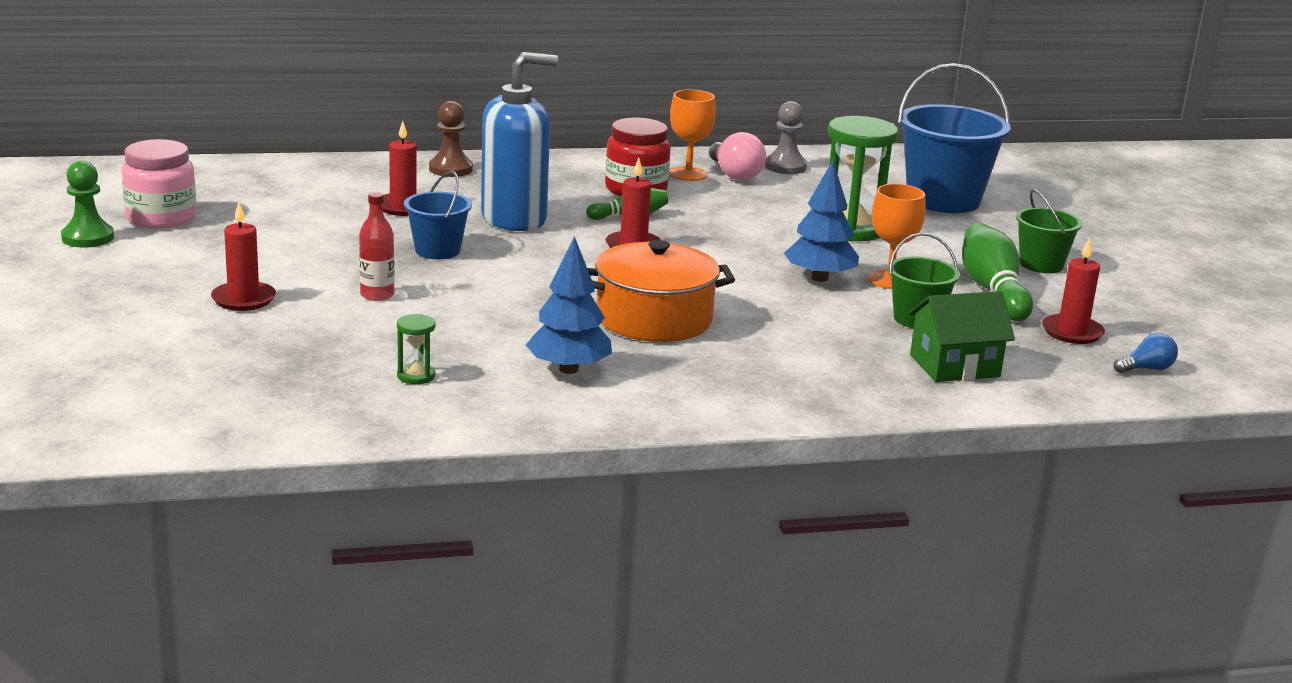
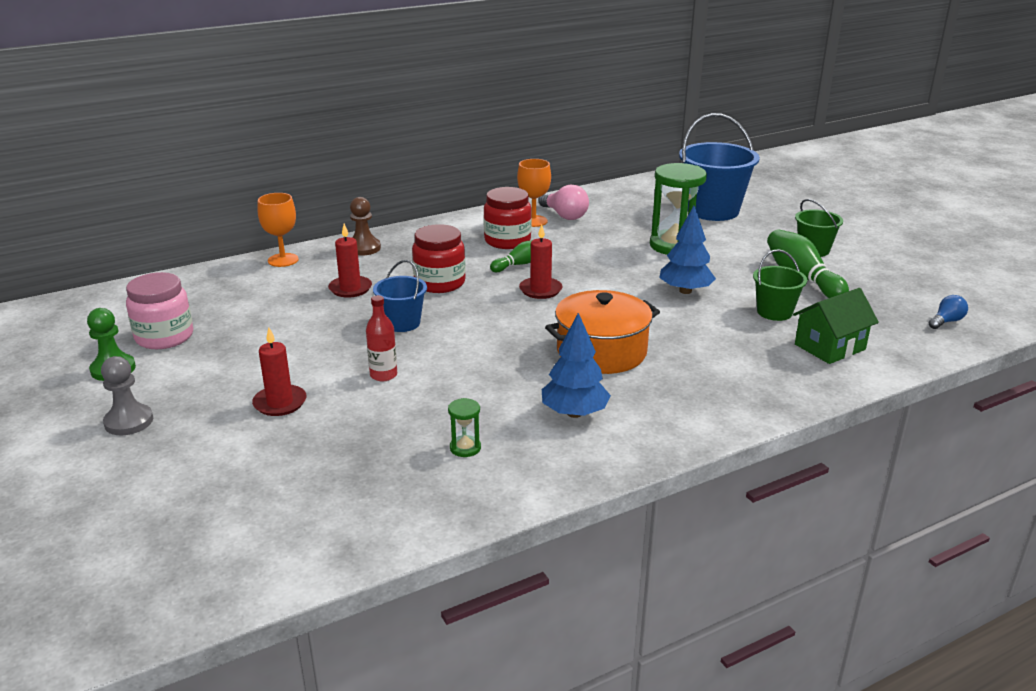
camera: 15 degrees left, 5 degrees up
blue soap dispenser [481,52,558,231] -> red jar [412,224,466,293]
grey pawn [765,101,807,174] -> grey pawn moved to [101,356,153,435]
orange goblet [868,184,926,289] -> orange goblet moved to [257,193,299,267]
red candle [1042,238,1105,344] -> none

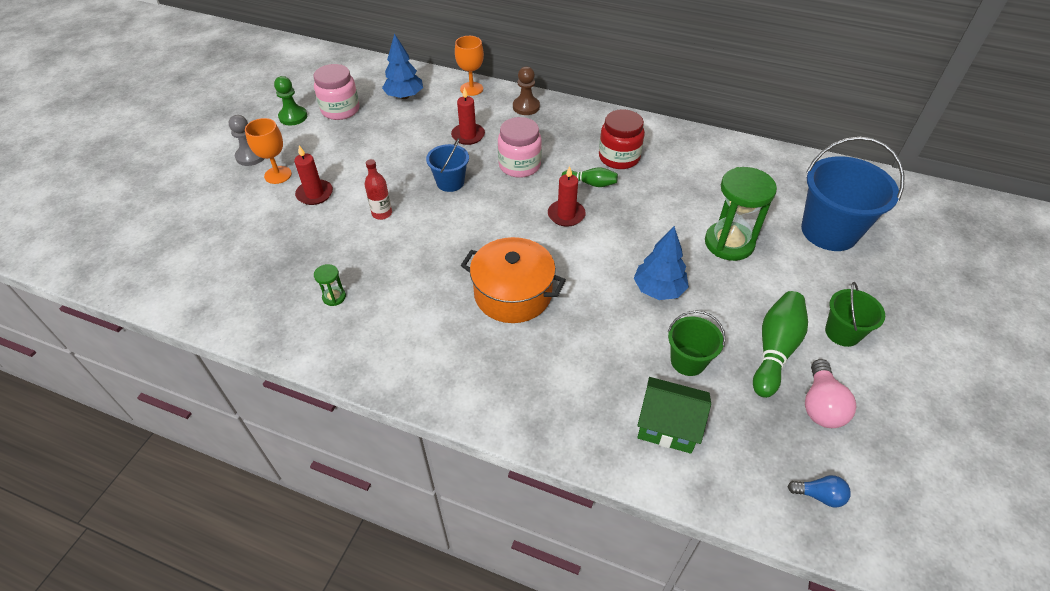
camera: 50 degrees right, 20 degrees up
red jar [412,224,466,293] -> pink jar [498,117,542,178]
orange goblet [517,159,551,227] -> orange goblet moved to [245,118,292,184]
pink light bulb [539,185,589,220] -> pink light bulb moved to [805,359,856,428]
blue tree [542,313,611,418] -> blue tree moved to [382,33,423,99]

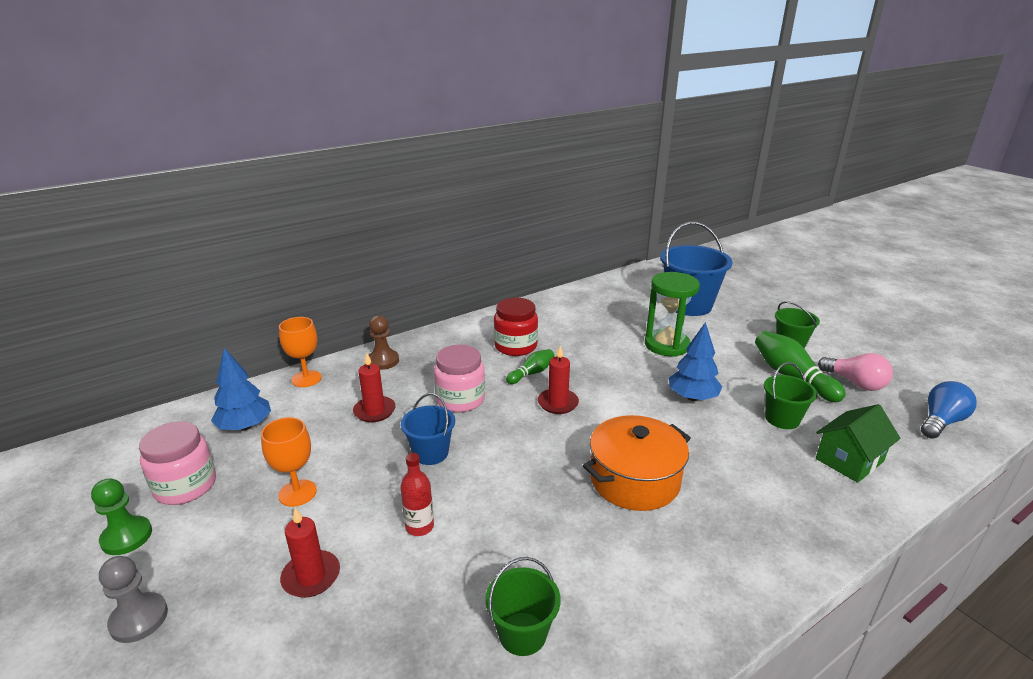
camera: 55 degrees left, 20 degrees down
orange goblet [245,118,292,184] -> orange goblet moved to [261,417,317,507]
green hourglass [314,264,346,306] -> green bucket [485,557,561,656]
blue light bulb [788,475,851,508] -> blue light bulb [921,381,977,439], size x1.63

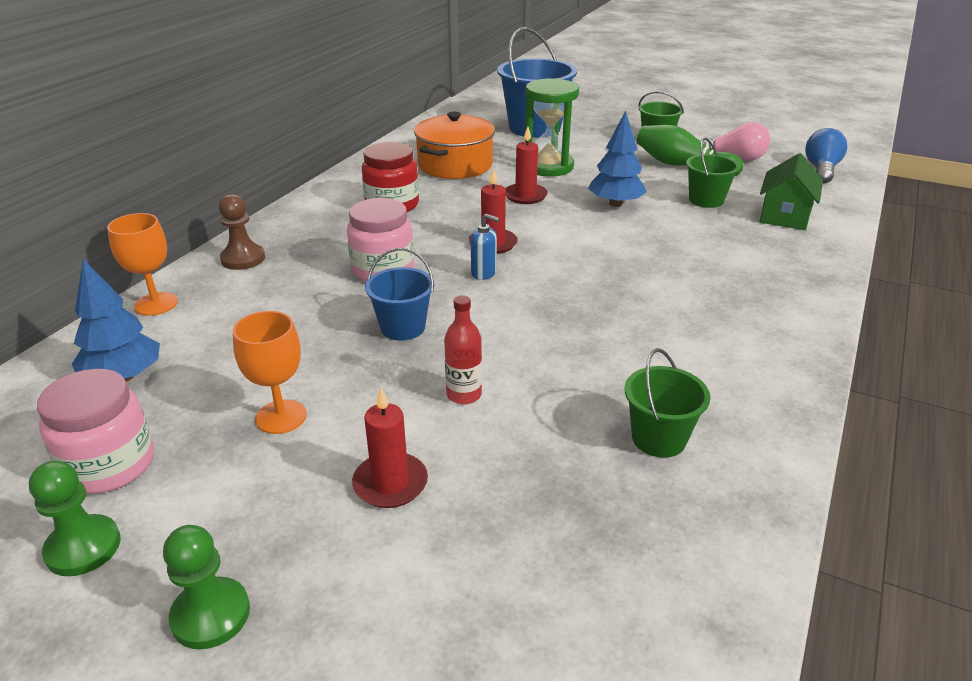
camera: 30 degrees left, 5 degrees up
grey pawn [99,556,168,643] -> green pawn [163,525,250,649]
red candle [353,353,396,422] -> red candle moved to [505,127,548,204]
green bowling pin [506,349,554,384] -> none
orange pot [583,415,691,511] -> orange pot moved to [414,112,495,179]
none -> blue soap dispenser [471,214,499,280]

